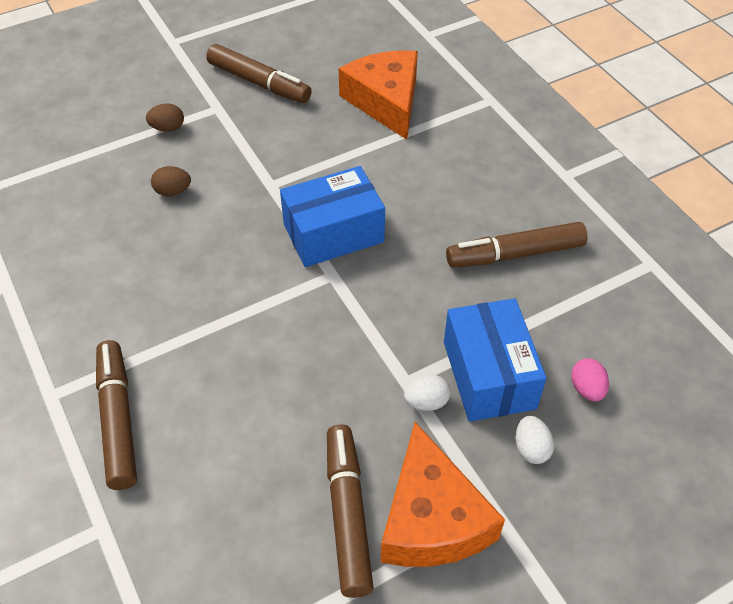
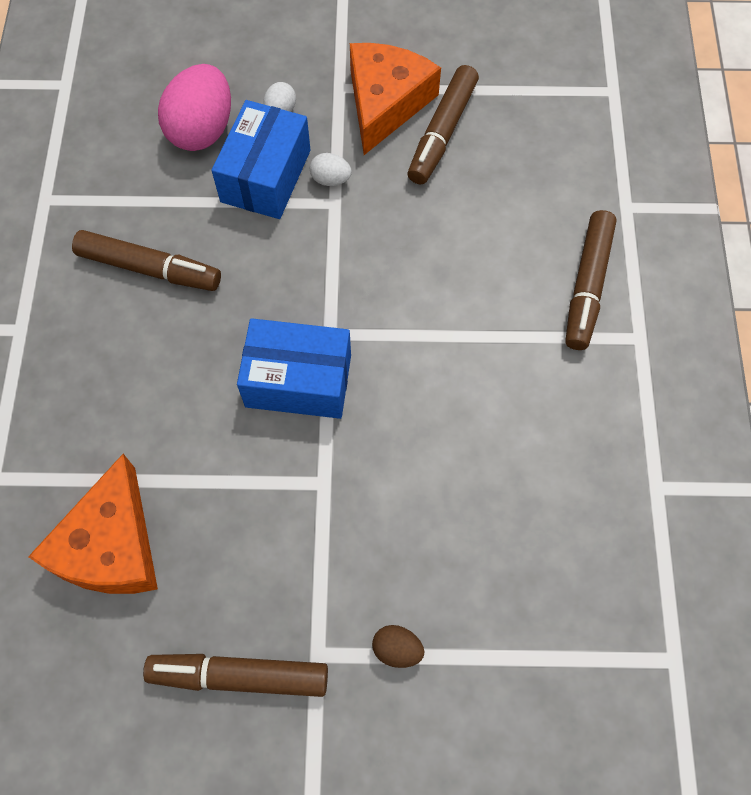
camera: 150 degrees left, 15 degrees up
brown egg [151,166,191,196] -> none
brown marker [206,44,312,103] -> brown marker turned 60 degrees counterclockwise [143,654,328,697]
pink egg [571,358,609,402] -> pink egg [158,64,231,151], size x2.14

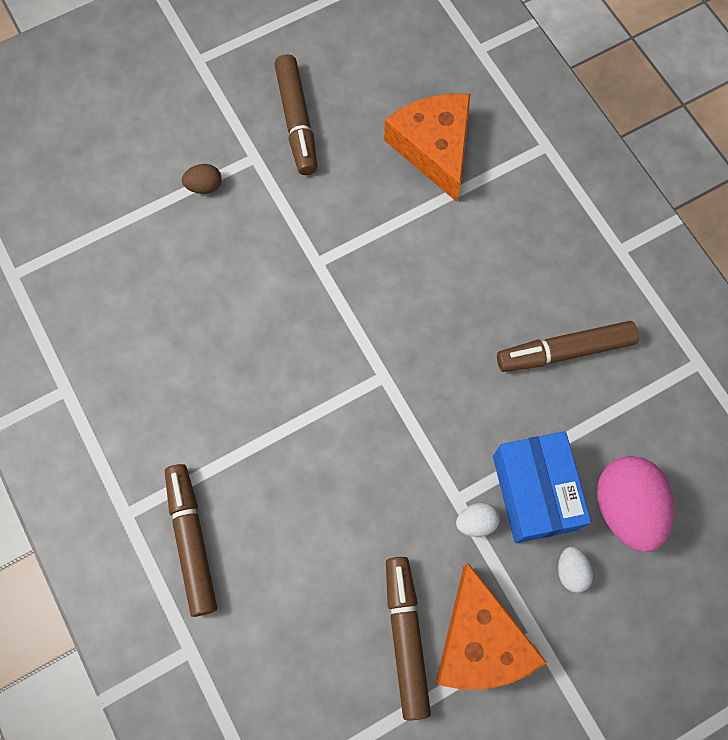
camera: 150 degrees right, 5 degrees up
brown marker [143,654,328,697] -> brown marker turned 105 degrees clockwise [274,54,317,175]
blue box [237,318,351,419] -> none

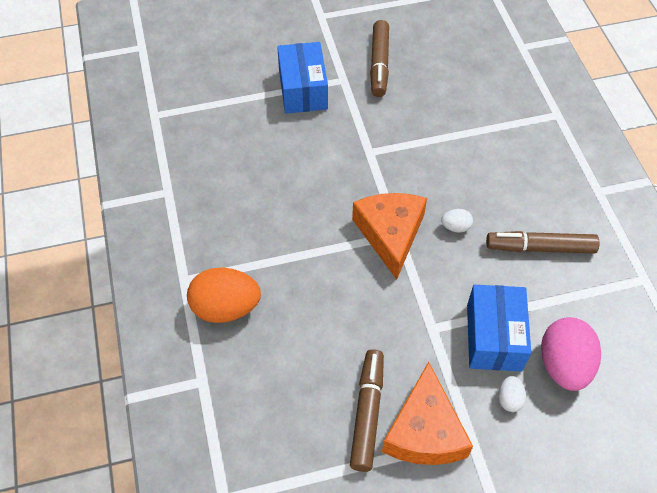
camera: 15 degrees right, 15 degrees down
brown marker [165,464,217,617] -> orange egg [187,268,261,323]
brown egg [182,164,222,194] -> blue box [277,42,328,114]
orange cheese [384,93,471,202] -> orange cheese moved to [352,193,427,280]
white egg [456,503,500,537] -> white egg moved to [441,209,473,233]

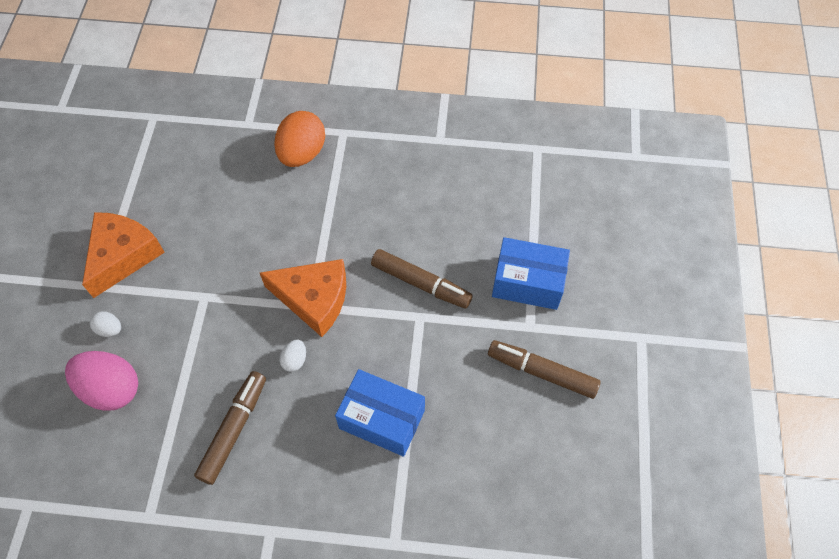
camera: 110 degrees right, 5 degrees up
brown marker [350,349,384,472] -> brown marker moved to [371,249,473,309]
orange cheese [382,361,473,465] -> orange cheese turned 90 degrees clockwise [82,212,165,298]
blue box [467,285,531,371] -> blue box moved to [335,369,425,457]

